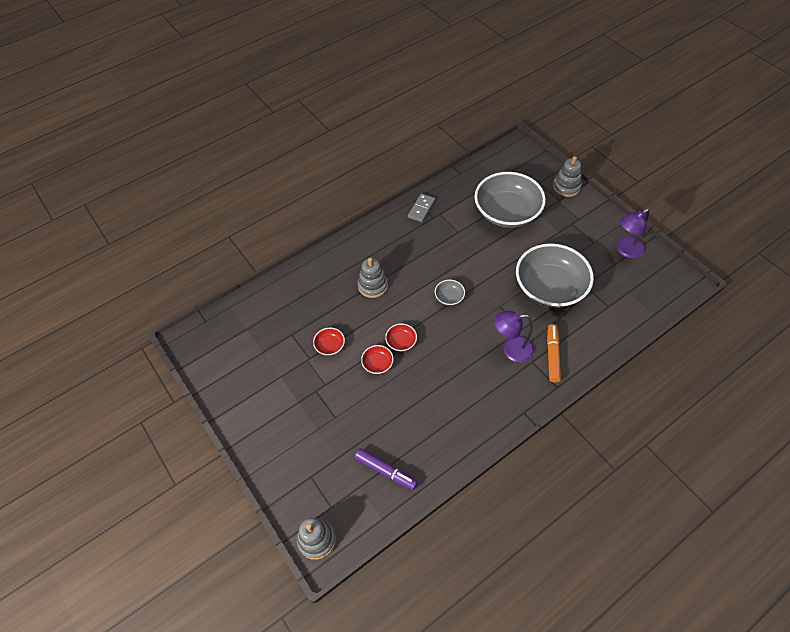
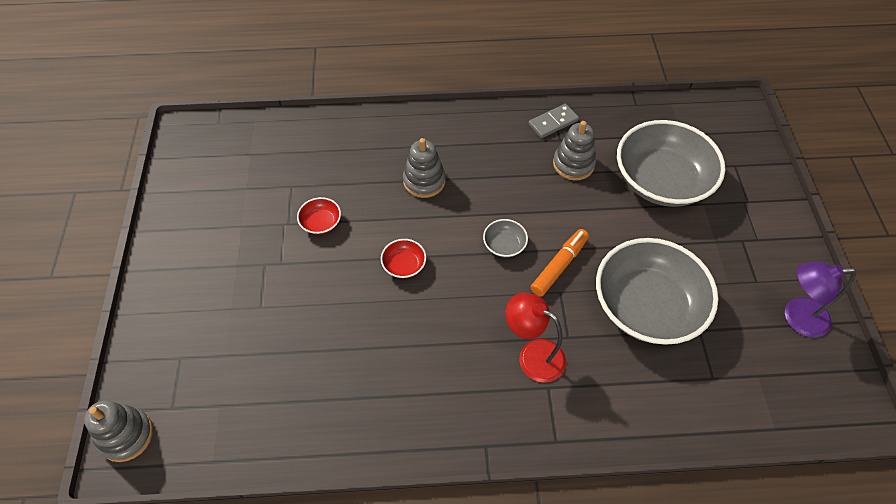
camera: 30 degrees right, 0 degrees up
purple marker [354,448,418,490] -> none
red bowl [361,345,394,374] -> none
purple lamp [494,311,534,363] -> red lamp [505,292,566,382]
orange marker [547,324,561,383] -> orange marker moved to [531,229,589,297]
grey stacking toy [553,156,582,197] -> grey stacking toy moved to [553,121,596,180]

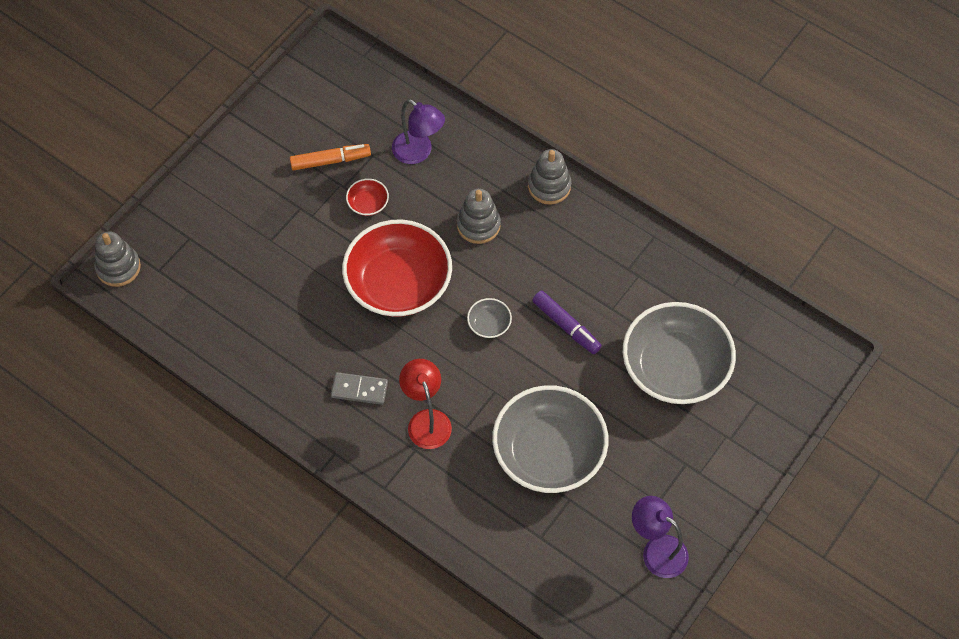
camera: 40 degrees right, 5 degrees up
red bowl [381,239,426,278] -> red bowl [342,219,452,317], size x2.47
grey domino [528,104,579,138] -> grey domino moved to [331,372,388,405]
orange marker [531,229,589,297] -> orange marker moved to [290,144,371,170]
grey stacking toy [553,121,596,180] -> grey stacking toy moved to [528,149,571,205]
none -> purple lamp [392,99,445,164]
none -> purple marker [532,291,602,354]

